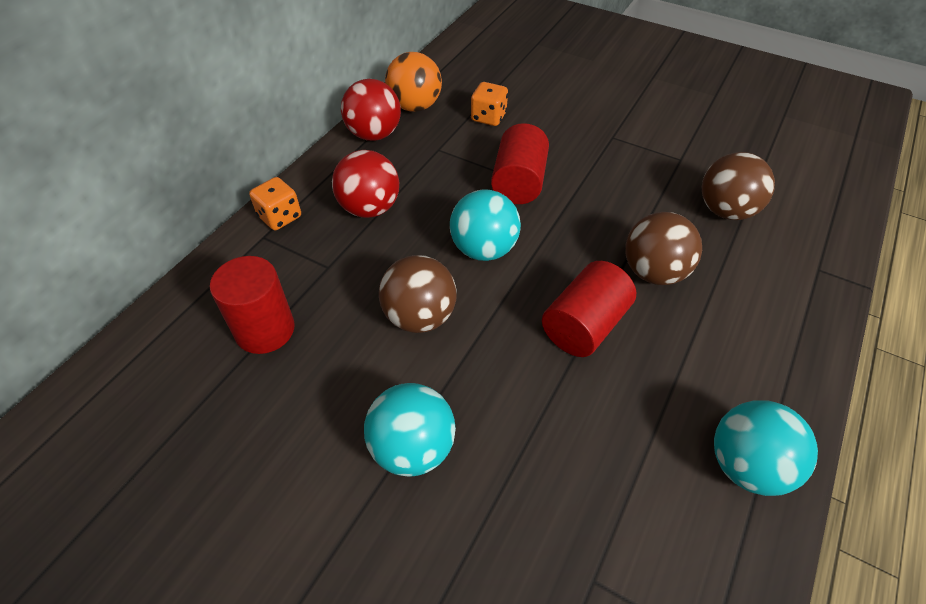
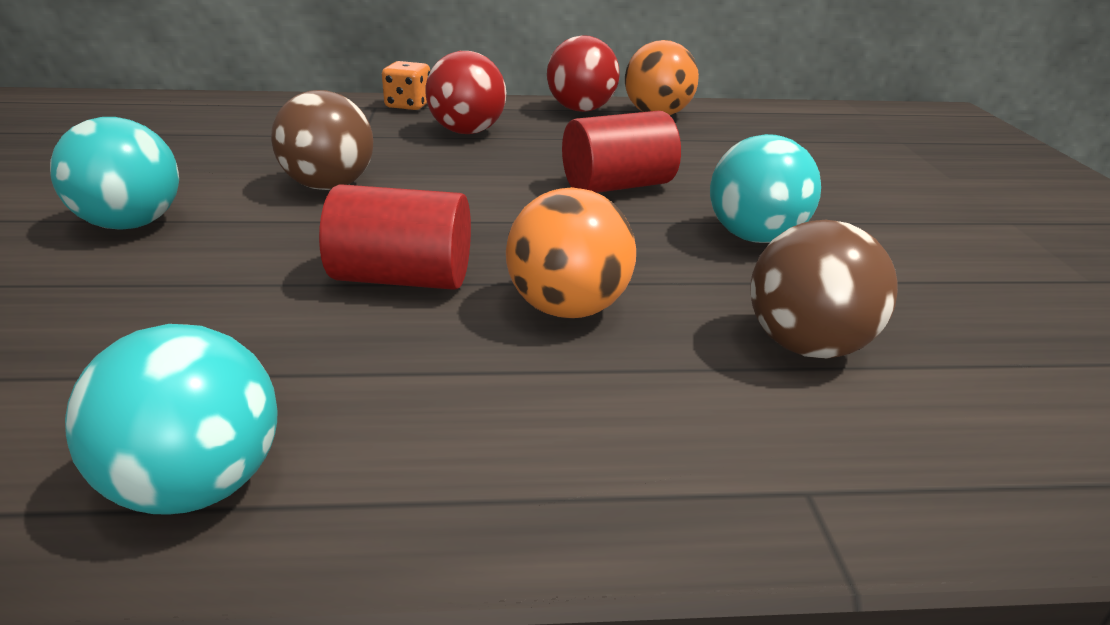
camera: 55 degrees right, 20 degrees down
red cylinder [210,256,295,354] -> none
turquoise ball [450,189,521,261] -> turquoise ball moved to [710,134,821,243]
orange dice [471,82,508,126] -> none
brown ball [625,212,702,285] -> orange ball [506,187,636,318]

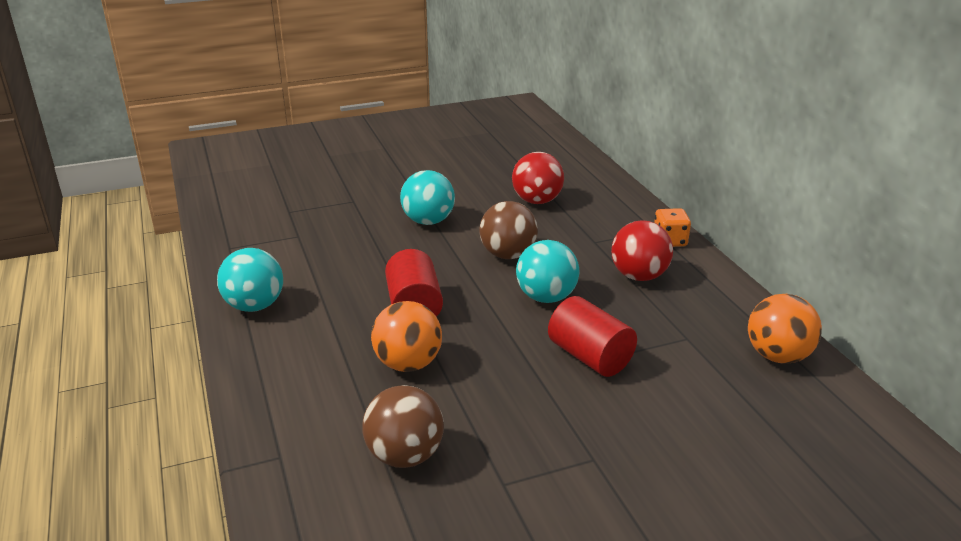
camera: 75 degrees right, 0 degrees up
red ball [547,35,620,112] -> red ball moved to [512,152,564,204]
turquoise ball [710,134,821,243] -> turquoise ball moved to [516,240,580,303]

